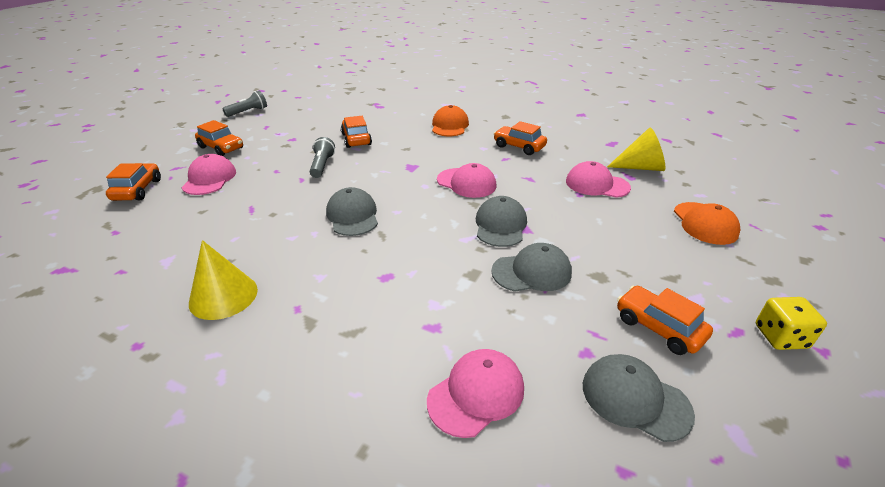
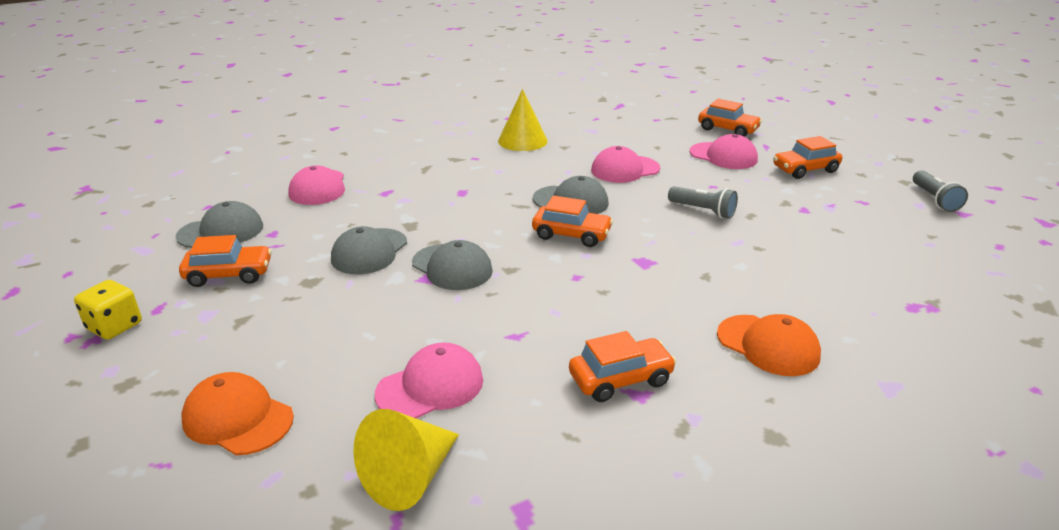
camera: 125 degrees right, 5 degrees down
orange car [341,116,372,148] -> orange car moved to [532,196,613,247]
pink cap [437,163,497,198] -> pink cap moved to [591,146,660,183]

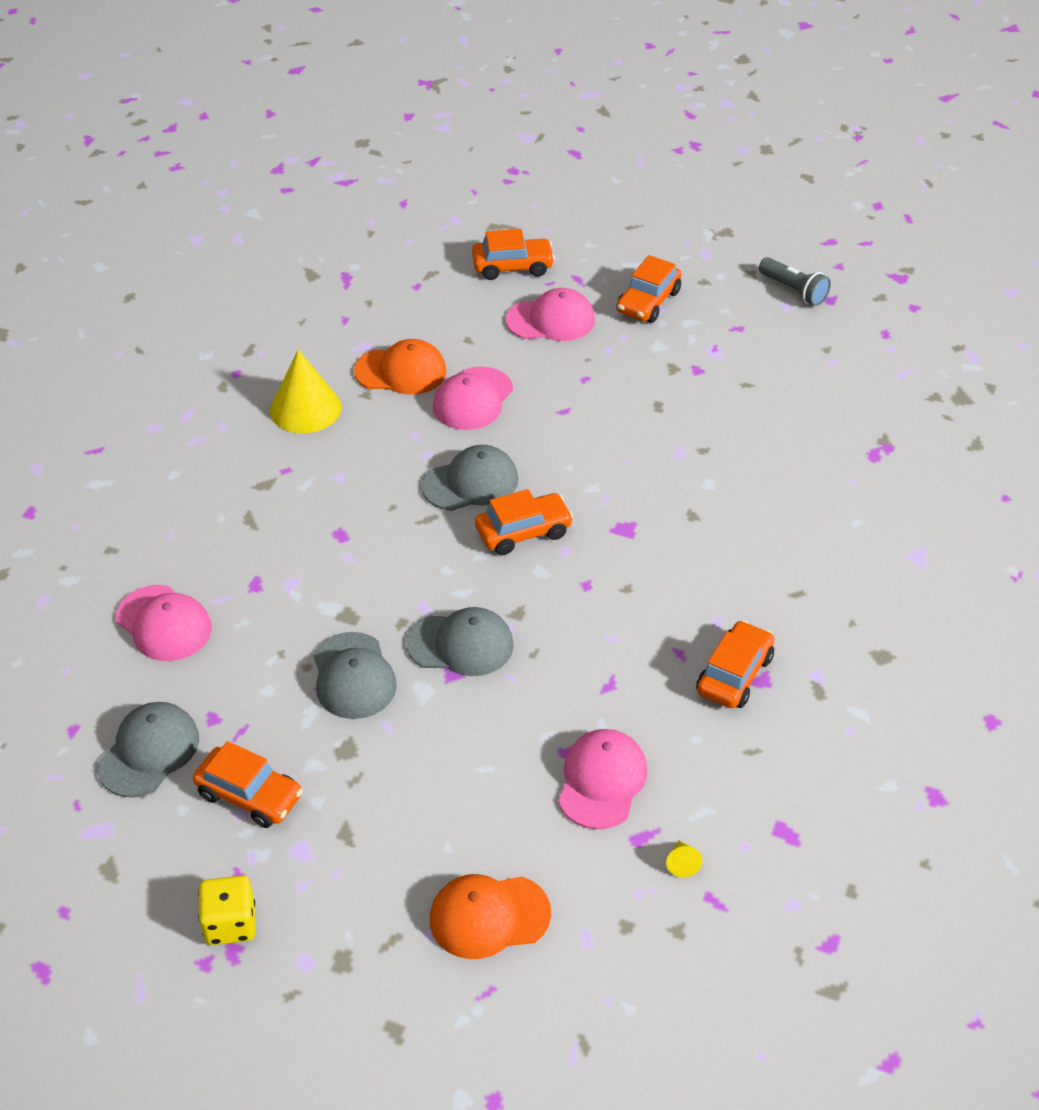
camera: 40 degrees left, 15 degrees up
orange car [179,235,272,287] -> orange car turned 75 degrees clockwise [193,741,303,828]
yellow cone [353,409,459,511] -> yellow cone [666,841,703,877], size x0.40
grey flashlight [668,186,738,219] -> none
orange cap [717,314,821,376] -> orange cap moved to [354,339,446,395]

